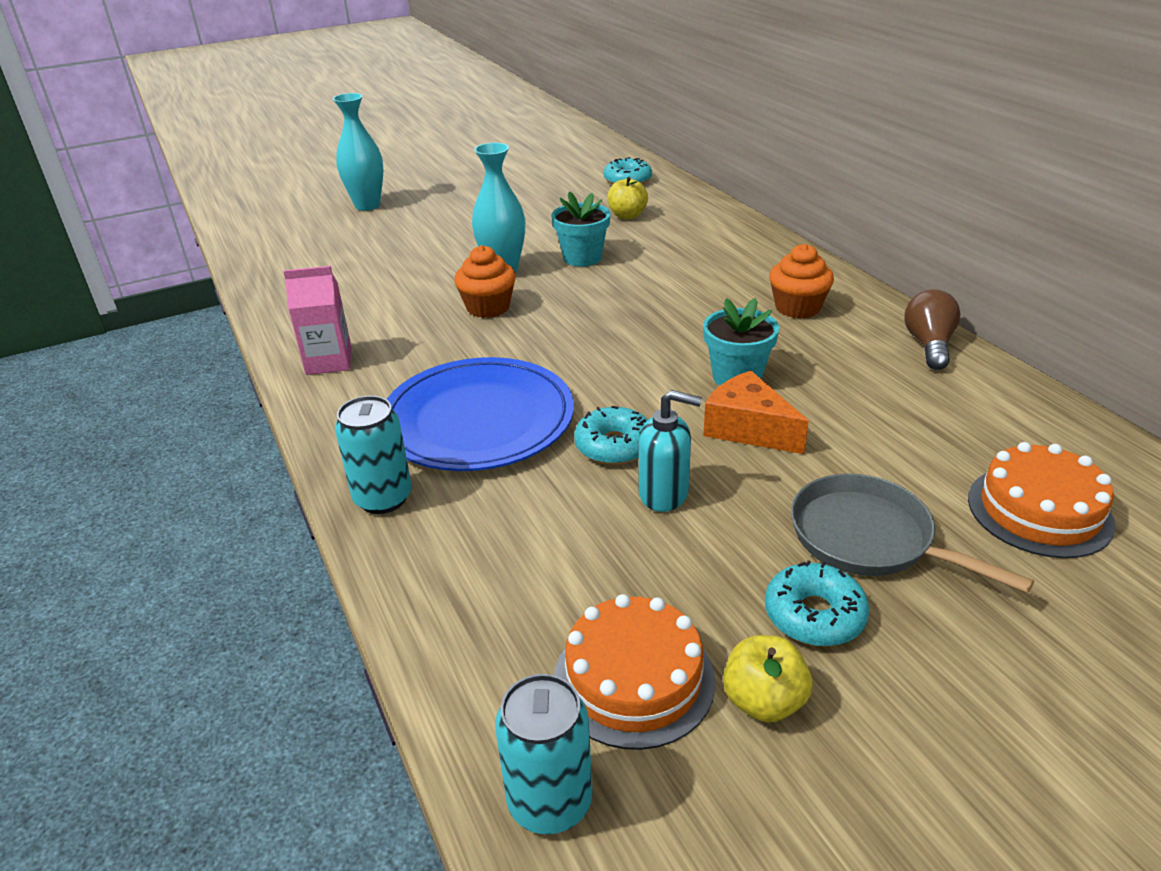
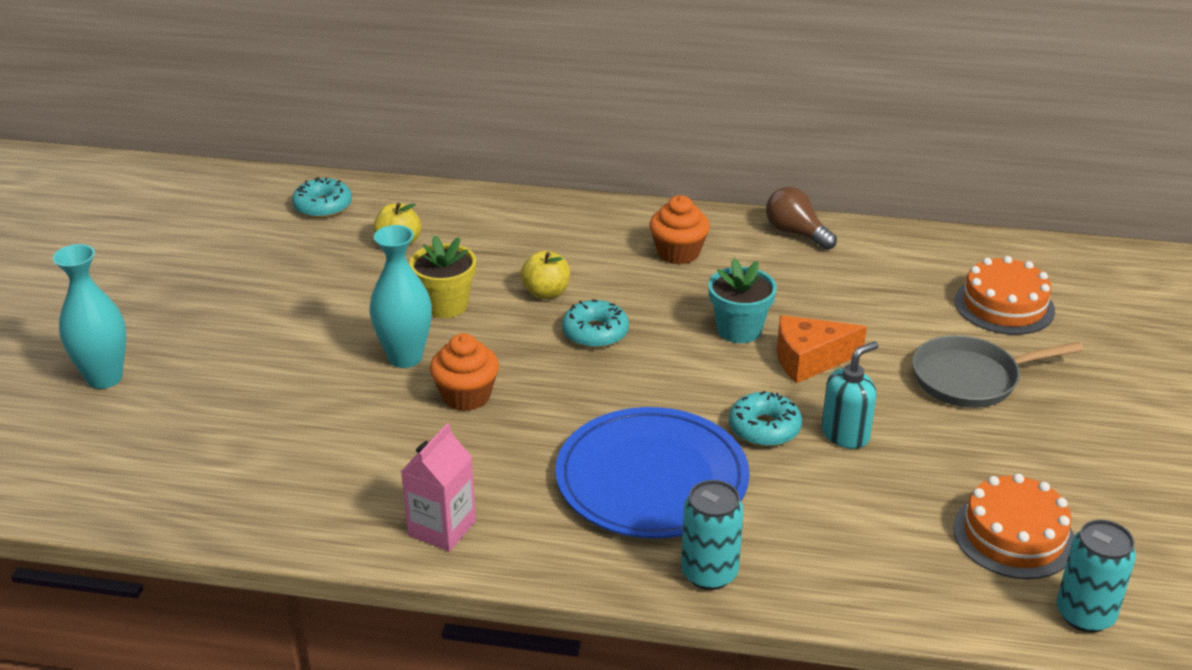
camera: 55 degrees left, 0 degrees up
turquoise flower pot [551,191,611,267] -> yellow flower pot [409,235,476,318]
yellow apple [723,635,813,723] -> yellow apple moved to [520,251,570,299]
turquoise donut [765,560,869,647] -> turquoise donut moved to [562,299,629,348]

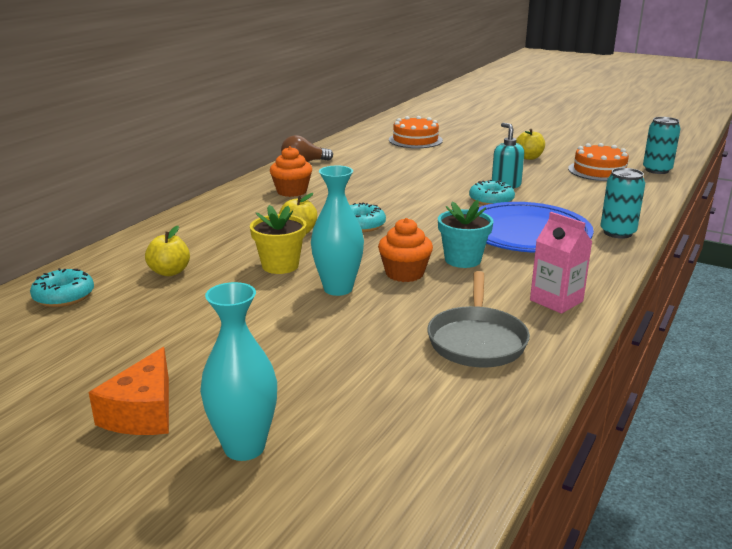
camera: 70 degrees left, 10 degrees down
turquoise flower pot [708,258,777,343] -> turquoise flower pot moved to [438,200,494,268]
orange cheese [777,315,867,384] -> orange cheese moved to [89,347,169,435]
grey pan [912,335,1084,408] -> grey pan moved to [427,271,530,368]
none -> yellow apple [516,129,545,160]

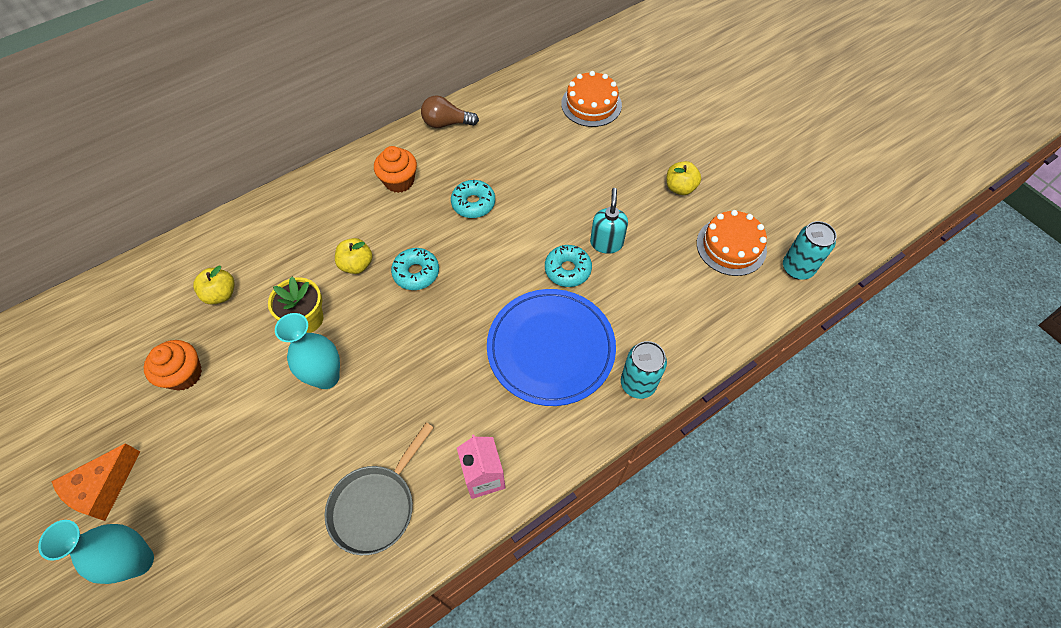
camera: 25 degrees right, 35 degrees up
turquoise donut [30,268,94,307] -> turquoise donut moved to [451,180,495,218]
orange cupcake [378,218,433,282] -> orange cupcake moved to [144,340,202,391]
turquoise flower pot [438,200,494,268] -> none

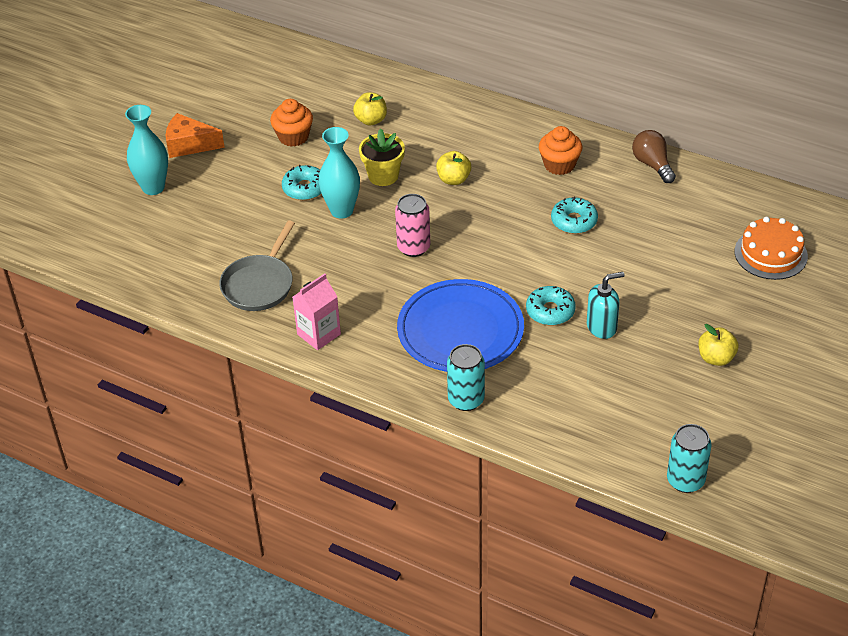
camera: 65 degrees right, 15 degrees down
grey pan [325,423,434,555] -> grey pan turned 75 degrees counterclockwise [219,221,295,311]
turquoise donut [391,248,439,290] -> turquoise donut moved to [282,165,322,200]
orange cake [697,210,767,276] -> none
none -> pink can [395,194,430,257]

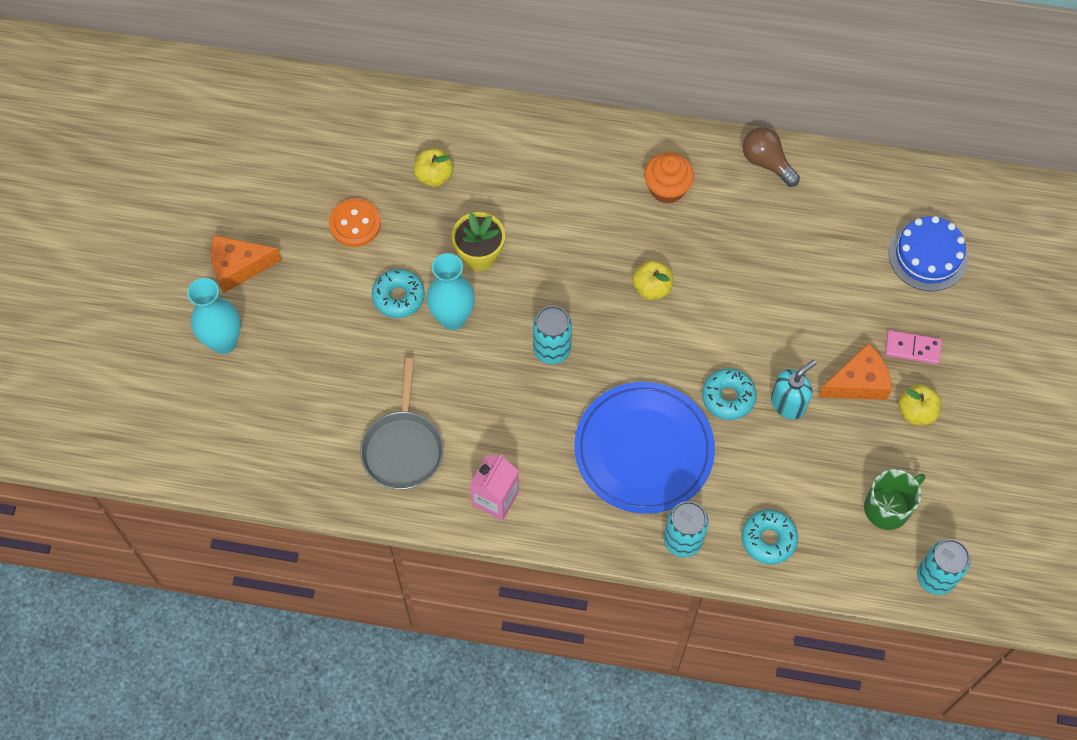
camera: 20 degrees left, 20 degrees up
orange cupcake [270,99,313,147] -> orange button [329,198,381,247]
pink can [395,194,430,257] -> turquoise can [533,306,572,364]
yellow apple [436,151,471,185] -> yellow apple moved to [632,260,673,300]
turquoise donut [551,197,598,234] -> turquoise donut moved to [742,509,798,565]
orange cake [735,217,808,280] -> blue cake [889,216,968,291]
none -> orange cheese [818,343,892,400]
none -> green mug [864,469,925,530]
none -> pink domino [885,330,942,364]

